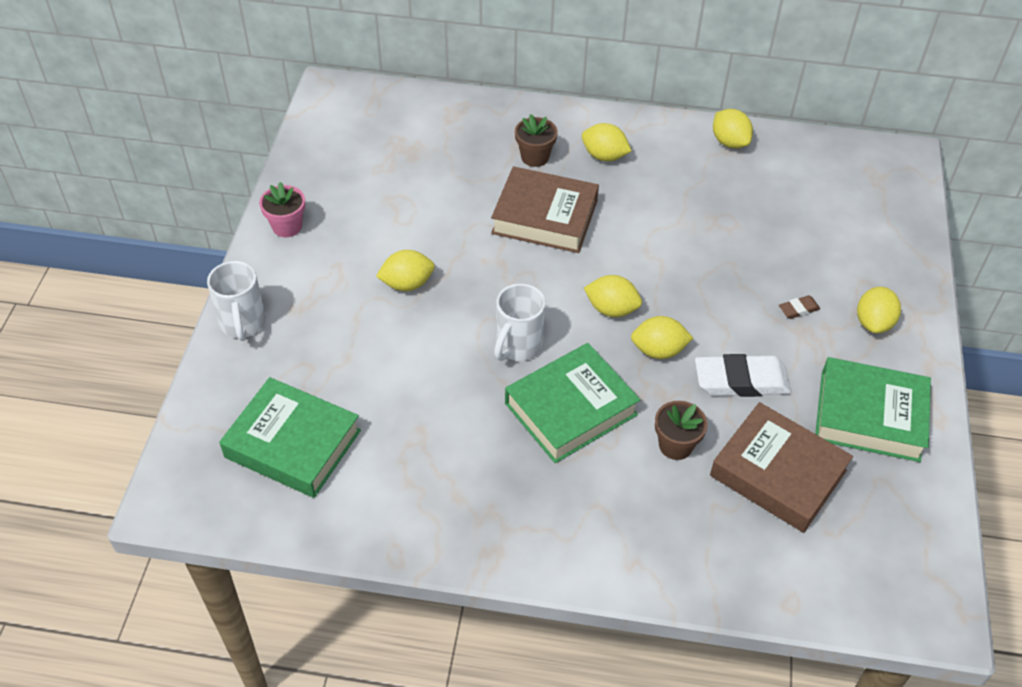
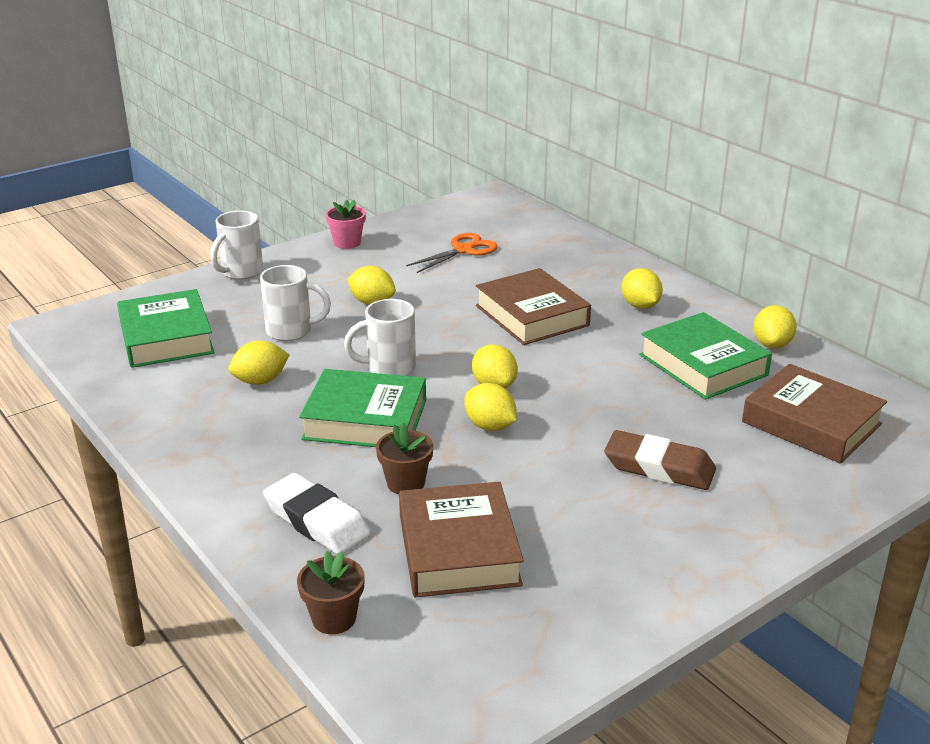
camera: 45 degrees right, 20 degrees down
brown flower pot [515,114,557,167] -> brown flower pot moved to [297,551,365,634]
white eraser [695,354,791,397] -> white eraser moved to [263,473,371,554]
brown eraser [779,295,820,319] -> brown eraser [604,430,716,490], size x2.18
green book [815,357,931,462] -> green book moved to [639,312,772,400]
yellow lemon [857,287,901,333] -> yellow lemon moved to [228,341,290,385]
none -> white mug [260,265,331,341]
none -> orange scissors [406,233,498,273]
none -> brown book [742,364,887,464]

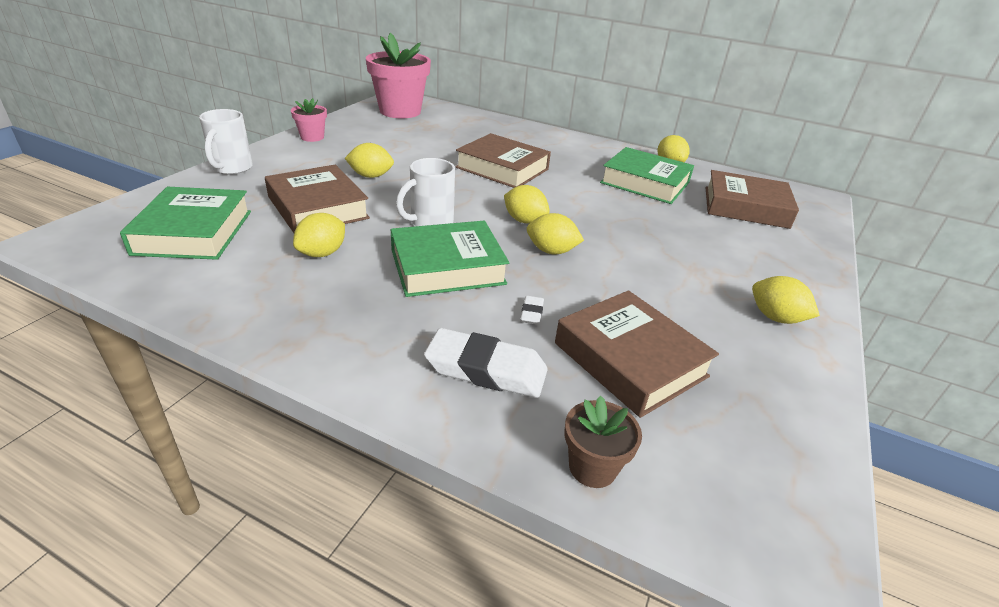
camera: 30 degrees left, 5 degrees up
green book [117,289,215,368] -> green book turned 45 degrees clockwise [120,187,251,260]
white mug [260,265,331,341] -> brown book [265,164,370,233]
brown flower pot [376,423,433,494] -> white eraser [520,296,544,325]
orange scissors [406,233,498,273] -> none
brown eraser [604,430,716,490] -> none
yellow lemon [621,268,663,309] -> yellow lemon moved to [752,276,820,324]
none -> pink flower pot [366,33,431,118]

